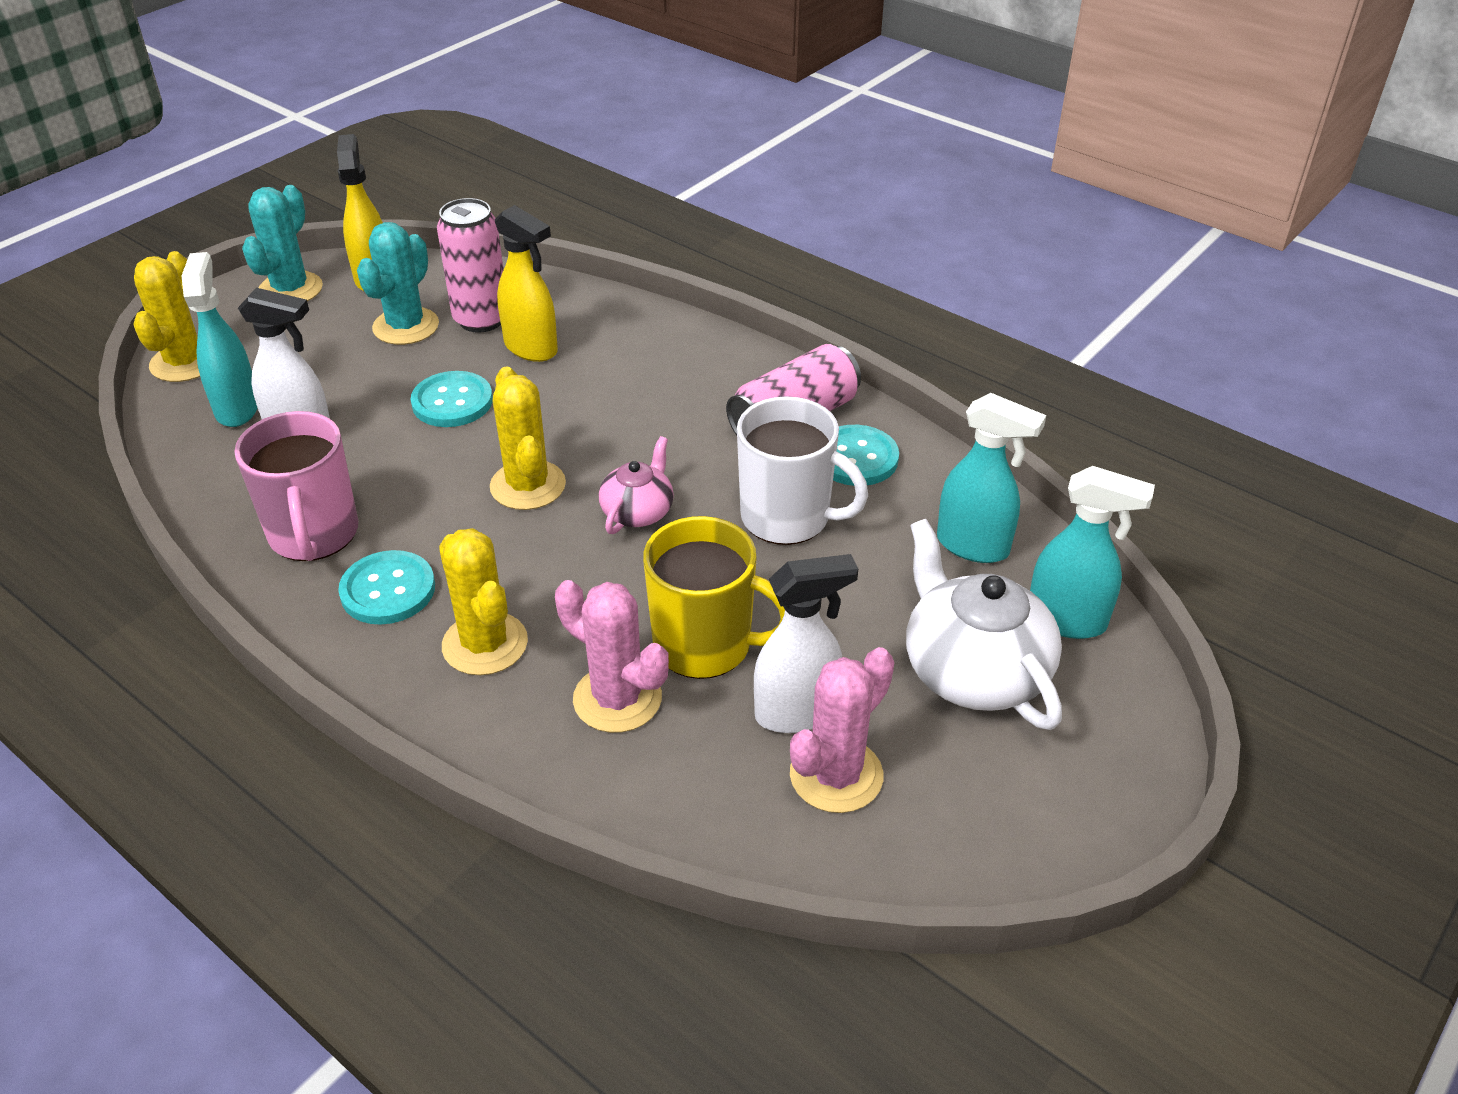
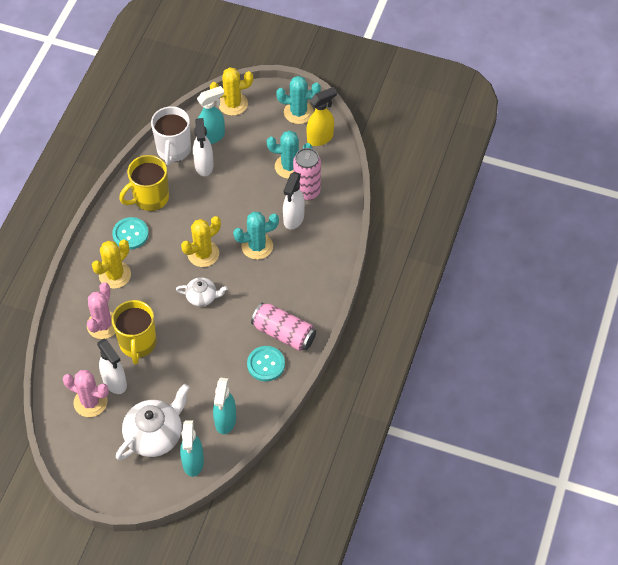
camera: 70 degrees right, 15 degrees up
pink mug [234,411,358,561] -> yellow mug [119,155,169,211]
turquoise button [411,371,493,427] -> none
yellow spray bottle [495,205,558,362] -> white spray bottle [283,172,305,230]
pink teapot [599,436,674,534] -> white teapot [176,277,228,307]
white mug [737,396,868,545] -> white mug moved to [151,106,191,165]
none -> turquoise cactus [233,212,279,260]

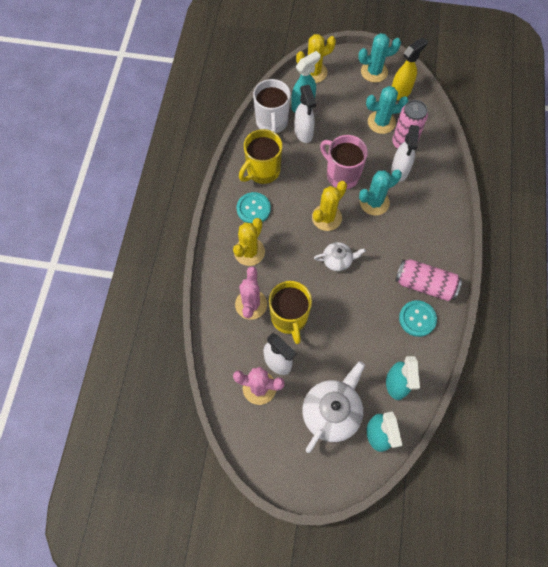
camera: 10 degrees left, 10 degrees up
none -> pink mug [320,135,368,189]

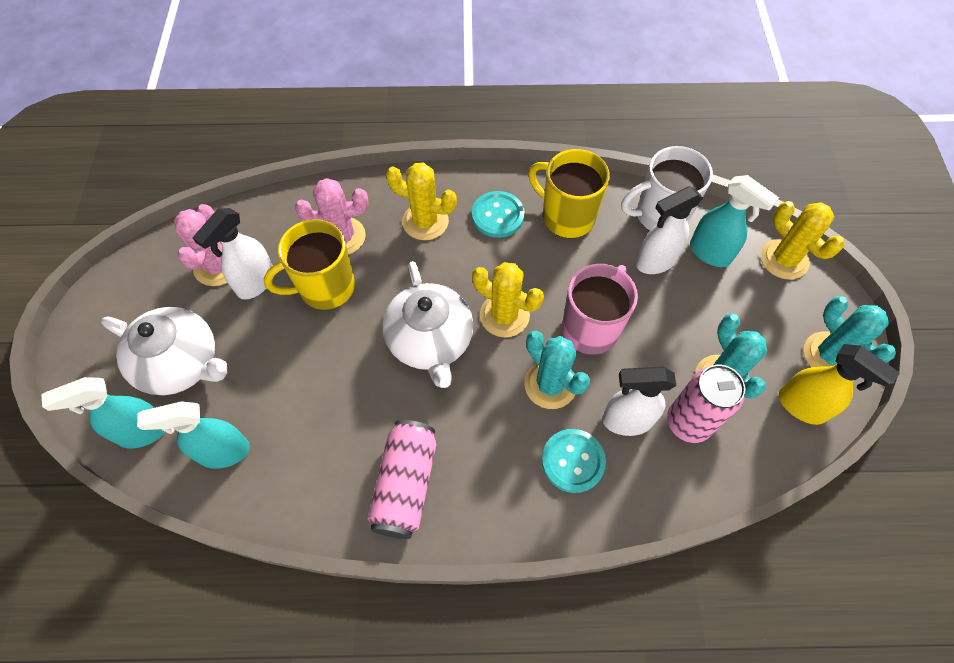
camera: 80 degrees right, 5 degrees down
white teapot [314,242,366,271] -> white teapot [382,261,473,388], size x1.79
turquoise button [399,300,437,337] -> turquoise button moved to [542,429,606,493]

